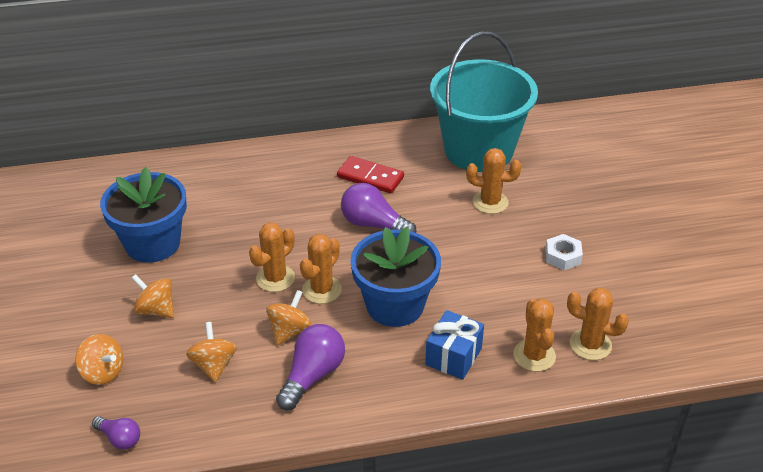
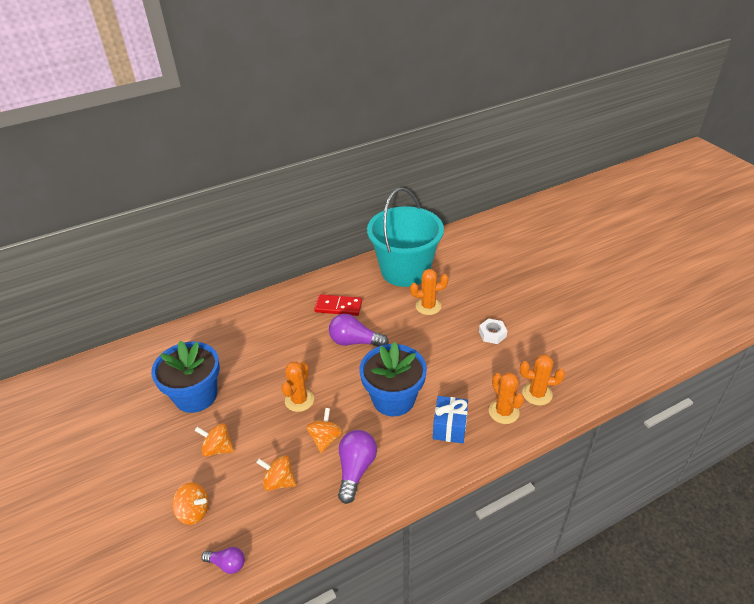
camera: 15 degrees left, 0 degrees up
orange spinning top [186,322,237,383] -> orange spinning top turned 45 degrees counterclockwise [256,455,296,491]
orange cactus [300,234,342,304] -> none

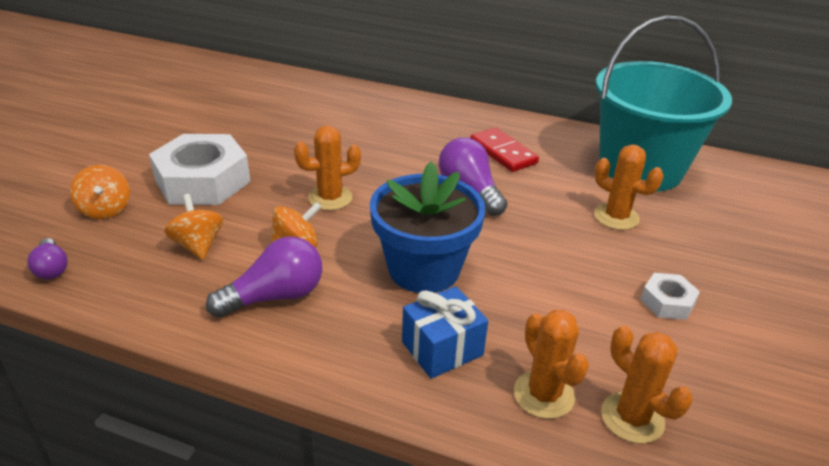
camera: 45 degrees right, 5 degrees down
blue flower pot [151,340,220,413] -> none
orange spinning top [194,423,234,457] -> white nut [149,134,251,205]
orange cactus [489,373,524,424] -> orange cactus turned 45 degrees counterclockwise [514,310,589,419]

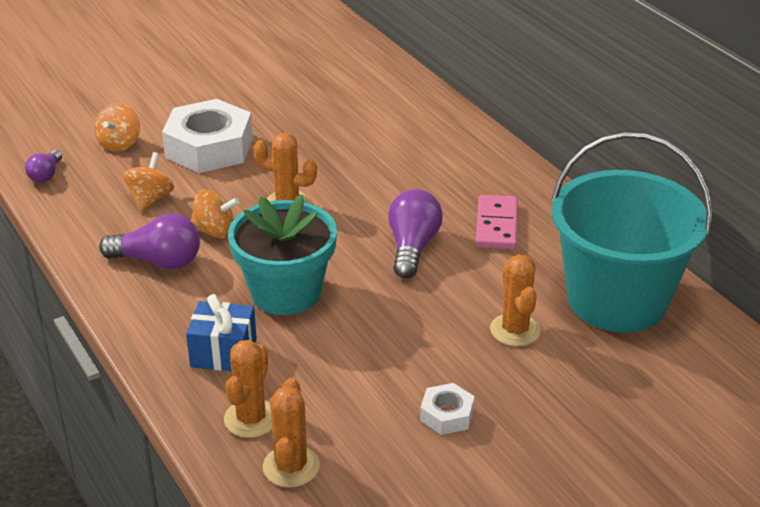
camera: 40 degrees right, 0 degrees up
blue flower pot [370,161,486,293] -> turquoise flower pot [228,194,337,315]
red domino [470,127,539,172] -> pink domino [476,195,518,250]

